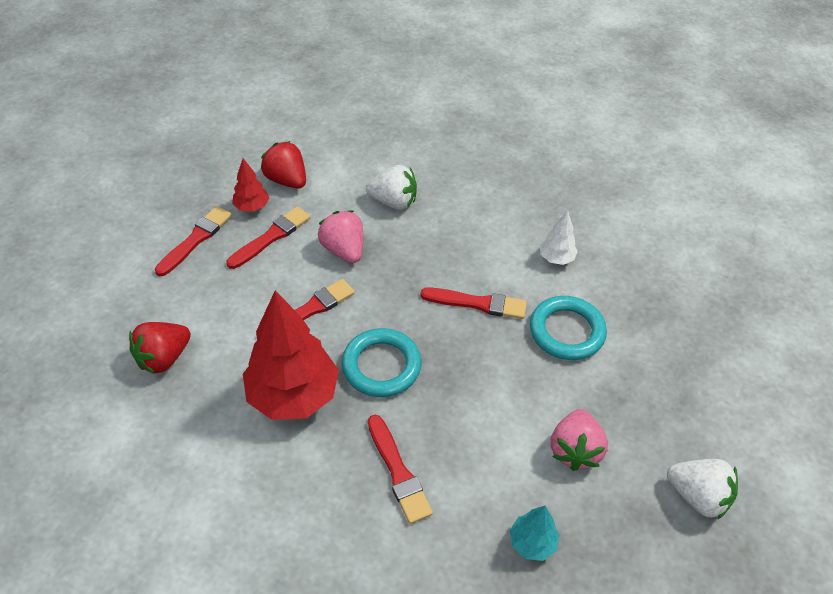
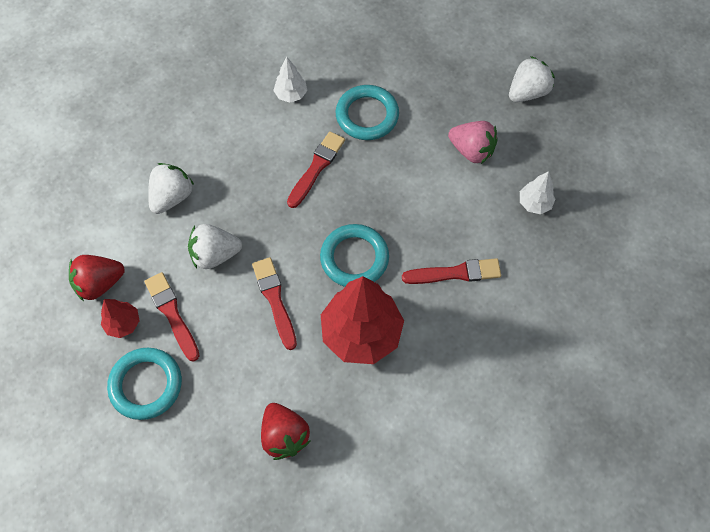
camera: 70 degrees left, 15 degrees up
red brush [155,206,232,276] -> turquoise ring [107,348,182,420]
pink strawberry [318,211,363,263] -> white strawberry [188,224,242,269]
turquoise tree [510,506,559,561] -> white tree [520,171,555,214]

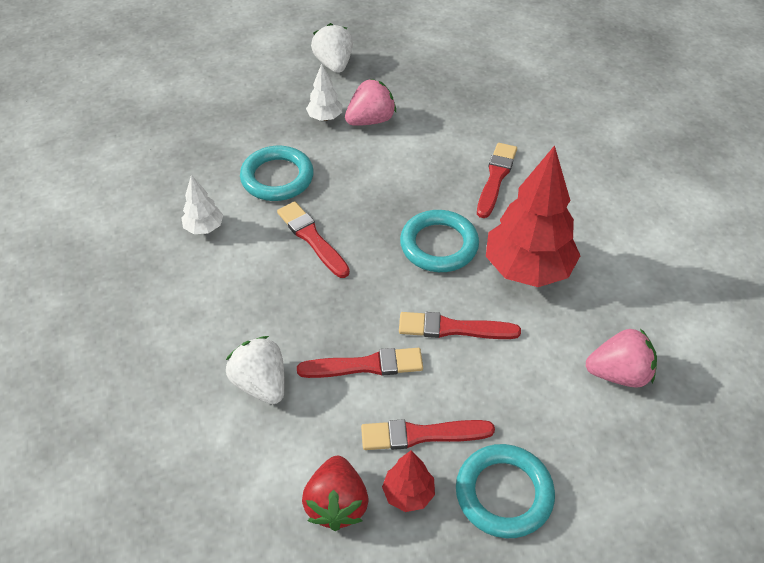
camera: 65 degrees left, 15 degrees down
white strawberry [188,224,242,269] -> red brush [297,348,423,378]
red strawberry [261,403,310,460] -> pink strawberry [586,328,657,388]
white tree [520,171,555,214] -> white tree moved to [306,64,342,121]

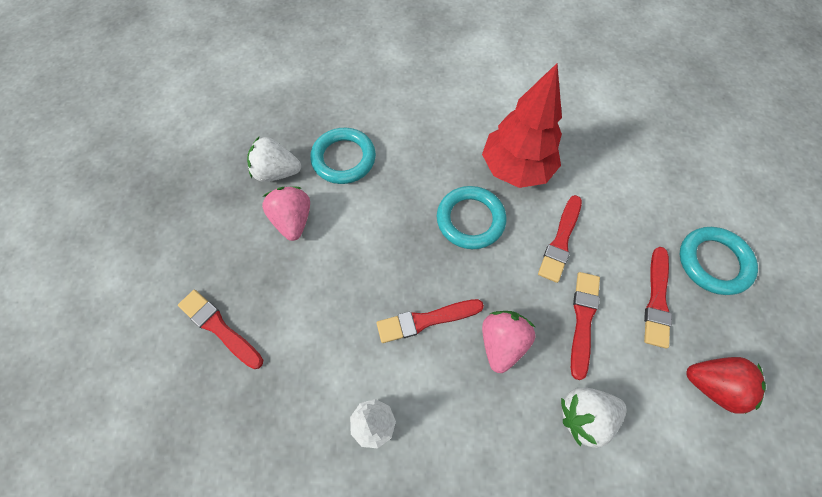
camera: 70 degrees left, 15 degrees up
turquoise ring [240,146,314,201] -> turquoise ring moved to [310,128,376,184]
white tree [306,64,342,121] -> none
white strawberry [311,23,353,73] -> white strawberry moved to [247,137,301,182]
red tree [382,450,435,512] -> none
red brush [477,143,517,218] -> red brush moved to [178,290,263,369]
pink strawberry [586,328,657,388] -> pink strawberry moved to [482,311,535,373]

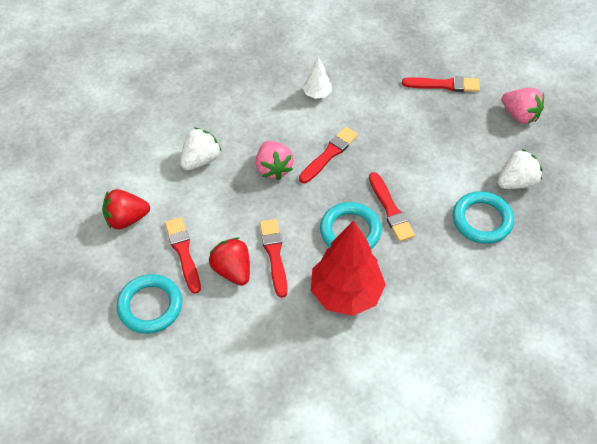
camera: 145 degrees right, 10 degrees down
pink strawberry [262,187,310,241] -> pink strawberry moved to [502,88,544,124]
red brush [571,272,600,380] -> red brush moved to [369,172,415,242]
none -> red strawberry [209,238,250,286]

